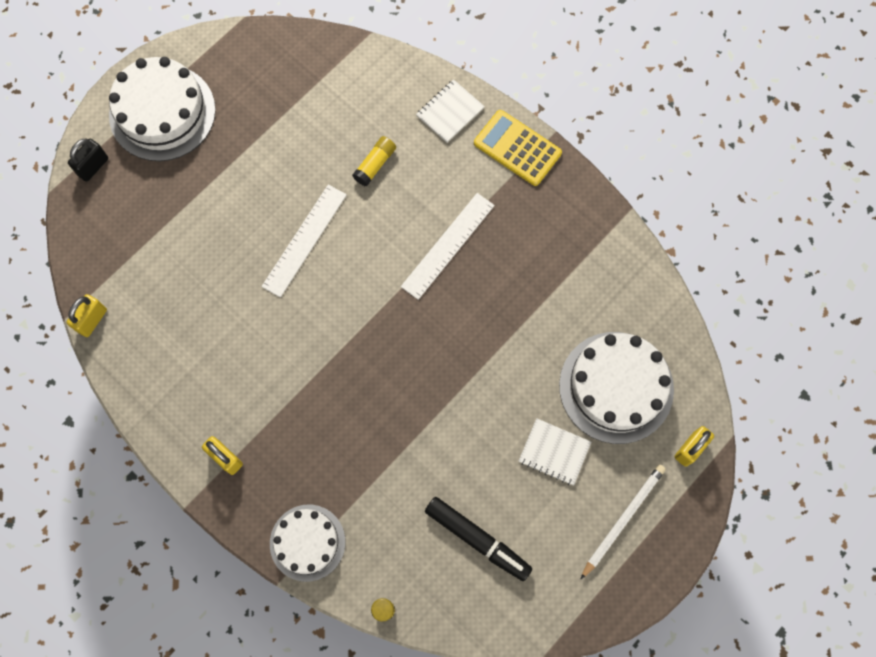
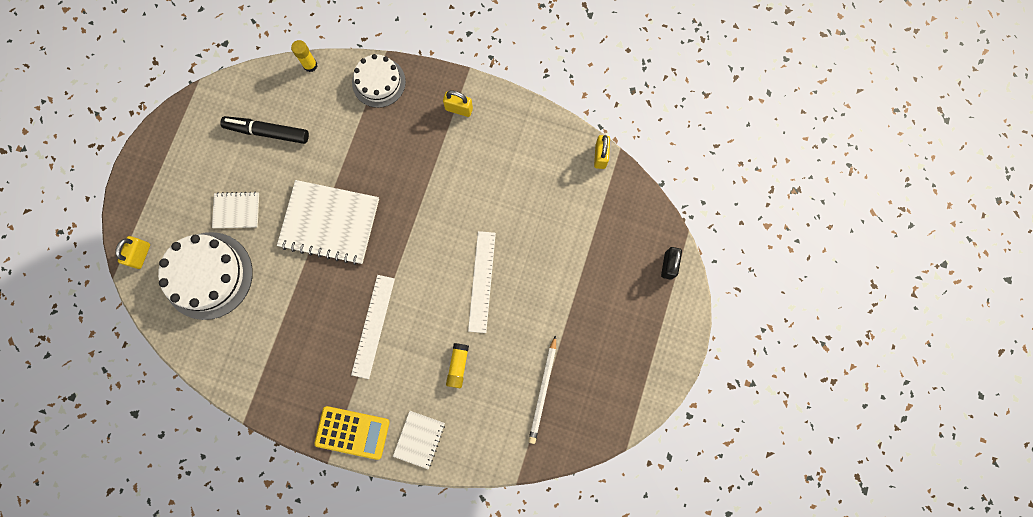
camera: 155 degrees right, 5 degrees up
white cake [109,57,216,161] -> none
white pencil [580,464,666,580] -> white pencil moved to [529,335,556,444]
none -> white notebook [277,180,379,265]

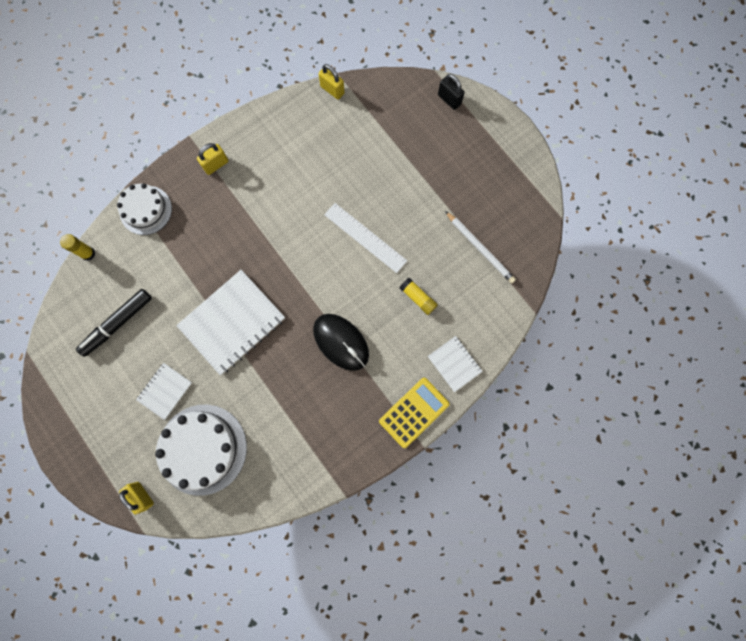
camera: 55 degrees left, 0 degrees up
white ruler [351,275,395,379] -> black mouse [313,314,369,371]

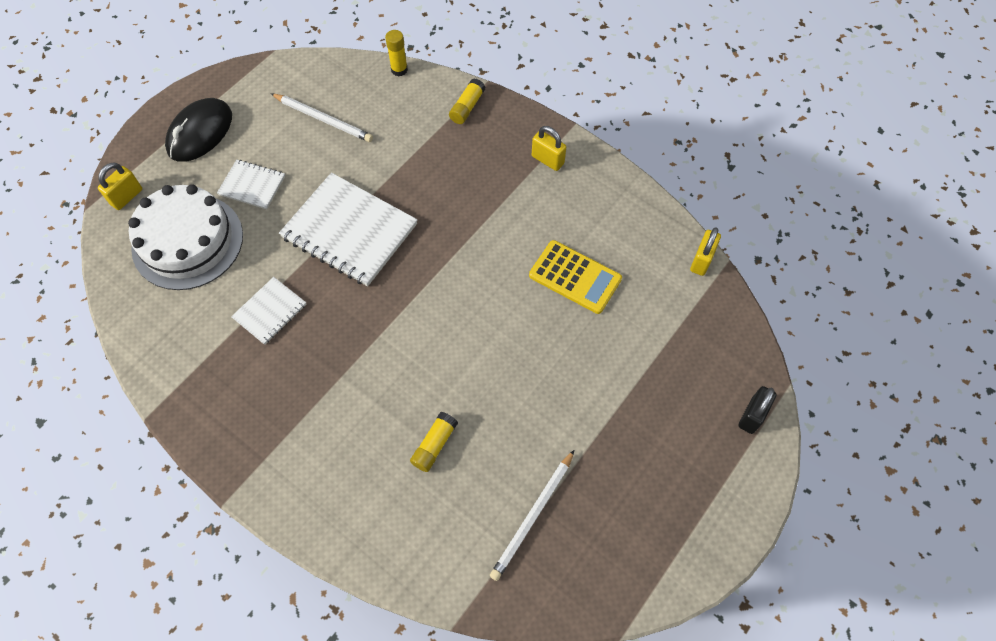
camera: 75 degrees right, 15 degrees down
black marker [76,289,152,357] -> white pencil [271,93,373,142]
white cake [117,183,172,235] -> yellow glue stick [449,79,485,124]
black mouse [313,314,369,371] -> black mouse moved to [165,98,232,162]
white ruler [324,203,407,273] -> none
yellow calculator [379,378,450,448] -> yellow calculator moved to [529,240,622,314]
white notebook [428,336,483,392] -> white notebook moved to [231,277,306,345]

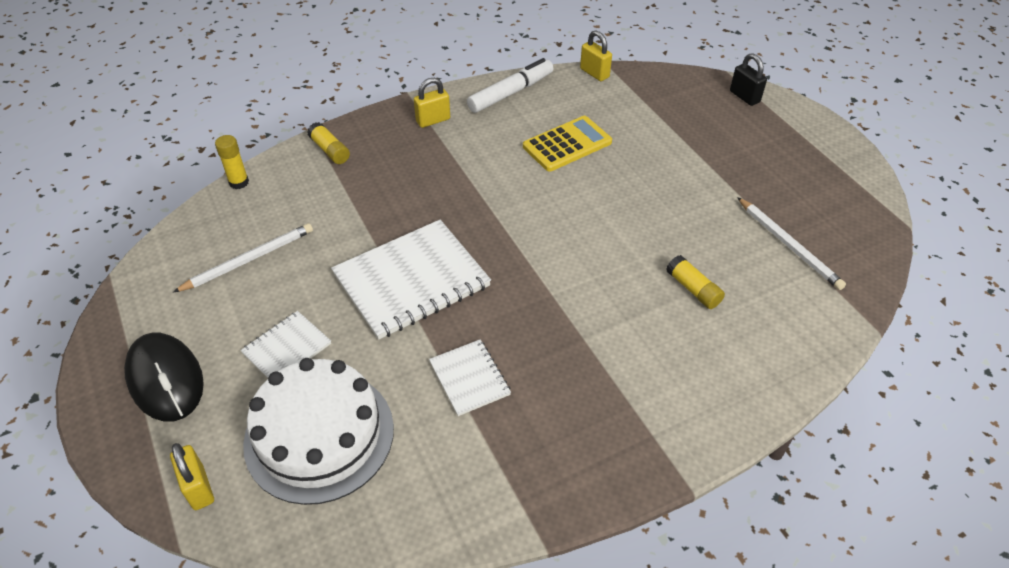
camera: 65 degrees left, 15 degrees down
none -> white marker [467,58,553,113]

